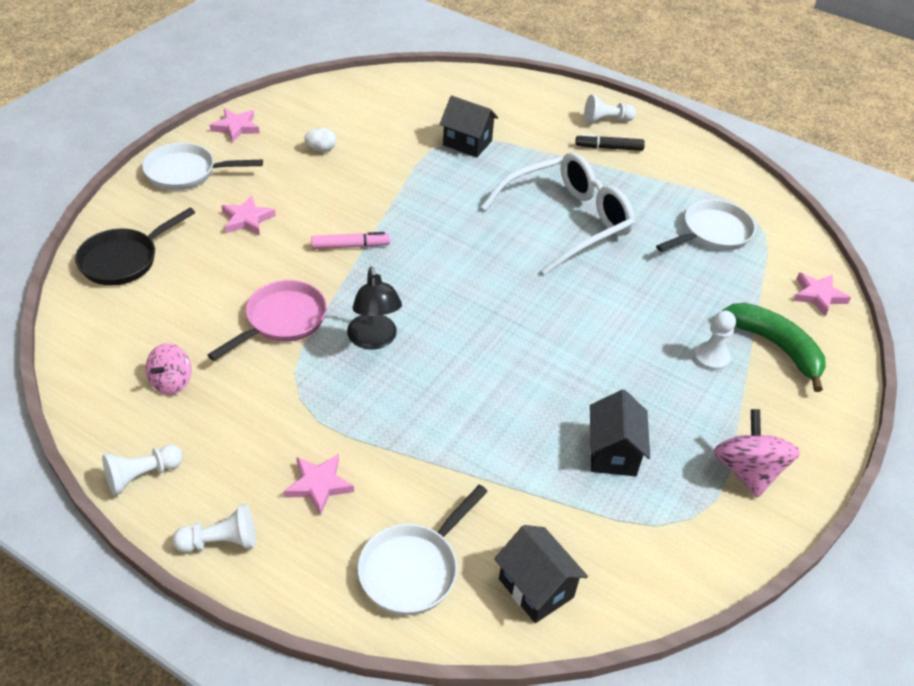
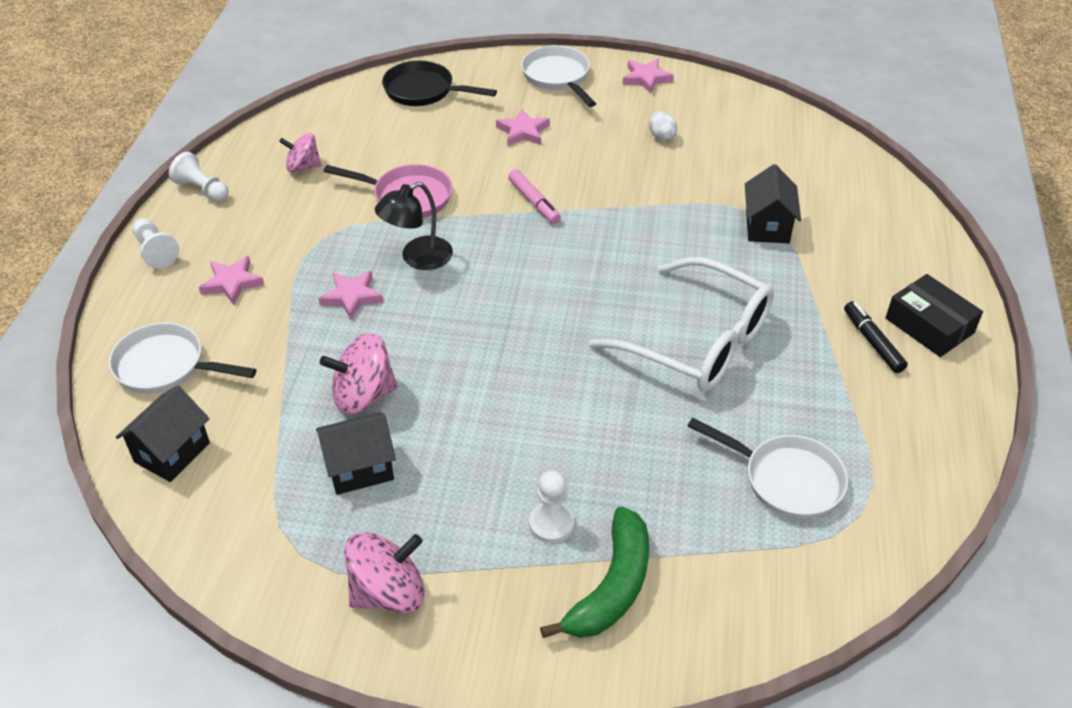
camera: 70 degrees right, 0 degrees up
white pawn [584,95,636,124] -> black box [886,274,983,357]
pink star [793,273,851,316] -> pink star moved to [318,271,383,320]
none -> pink spinning top [319,333,398,415]

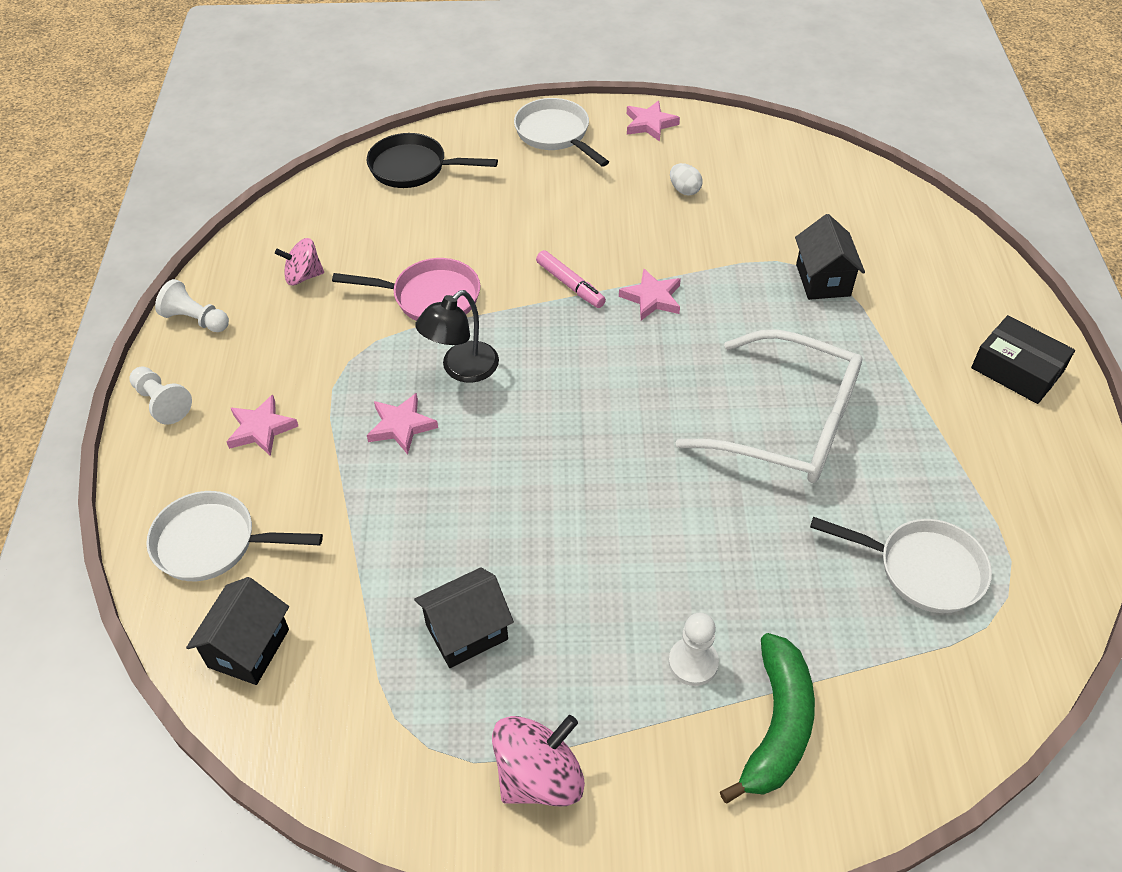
camera: 10 degrees left, 5 degrees up
pink spinning top [319,333,398,415] -> none
pink star [496,109,550,146] -> pink star moved to [619,269,681,320]
black marker [844,301,908,373] -> none

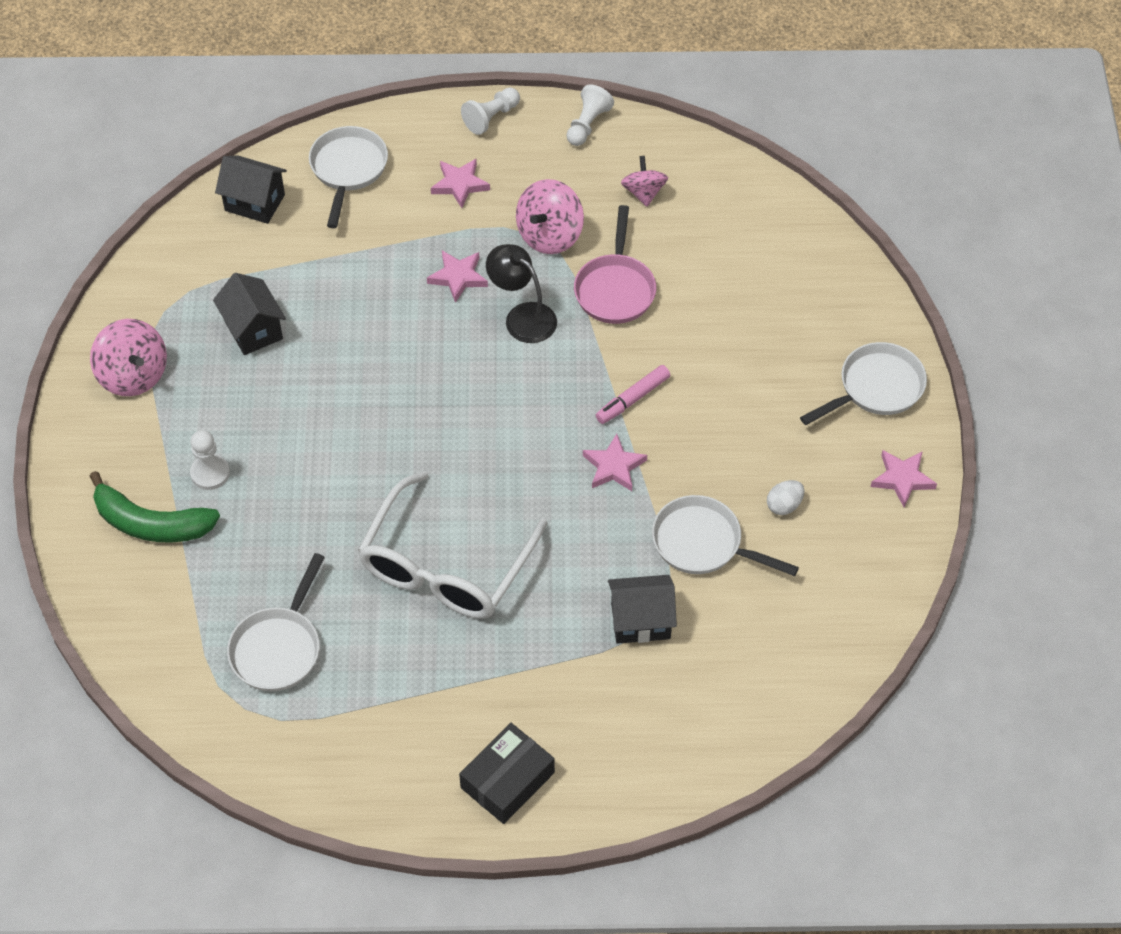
camera: 90 degrees right, 5 degrees up
black pan [367,133,498,188] -> none
none -> pink spinning top [516,179,584,254]
none -> white pan [652,495,799,576]

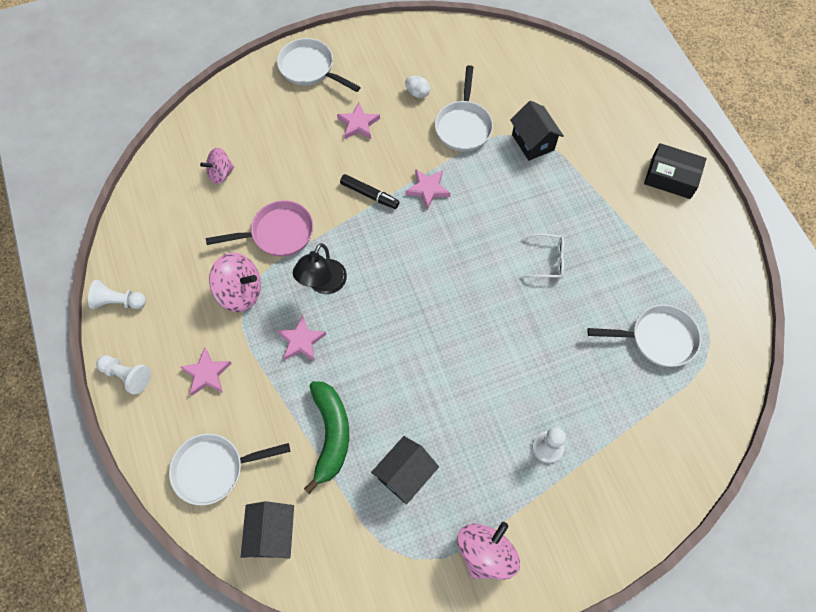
camera: 110 degrees left, 10 degrees up
green banana [89,471,220,543] -> green banana moved to [304,381,349,494]
white glasses [358,471,548,619] -> white glasses [520,233,564,279], size x0.44
pink marker [596,365,670,424] -> black marker [340,174,399,209]
pink spinning top [621,156,668,207] -> pink spinning top moved to [200,148,234,184]
pink star [871,450,937,507] -> pink star moved to [337,102,380,139]

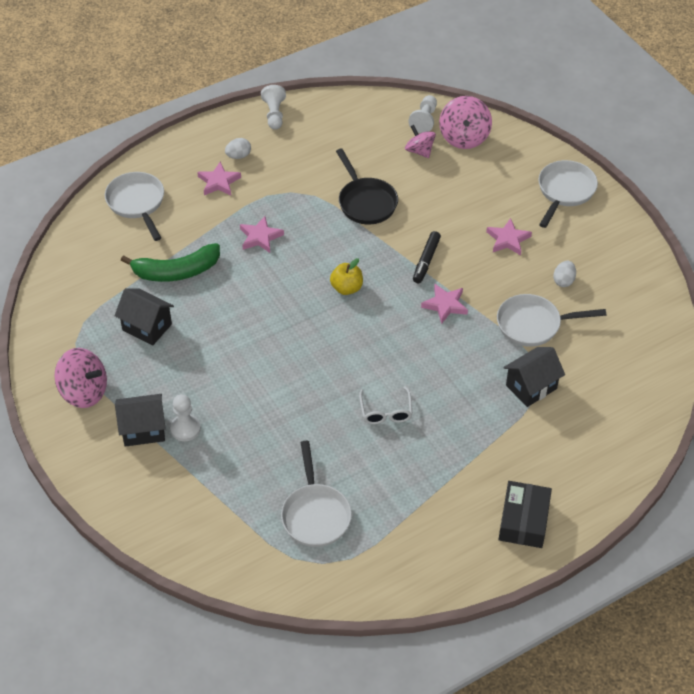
camera: 80 degrees right, 15 degrees down
white pawn [96,355,151,395] -> white pawn moved to [408,95,437,133]
pink pan [206,200,313,257] -> black pan [336,148,398,225]
pink spinning top [209,253,261,312] -> pink spinning top moved to [439,96,492,149]
black house [241,501,294,559] -> black house moved to [115,394,166,447]
black lamp [293,243,347,294] -> none
none -> white egg [225,138,251,159]
none -> yellow apple [330,258,363,295]

